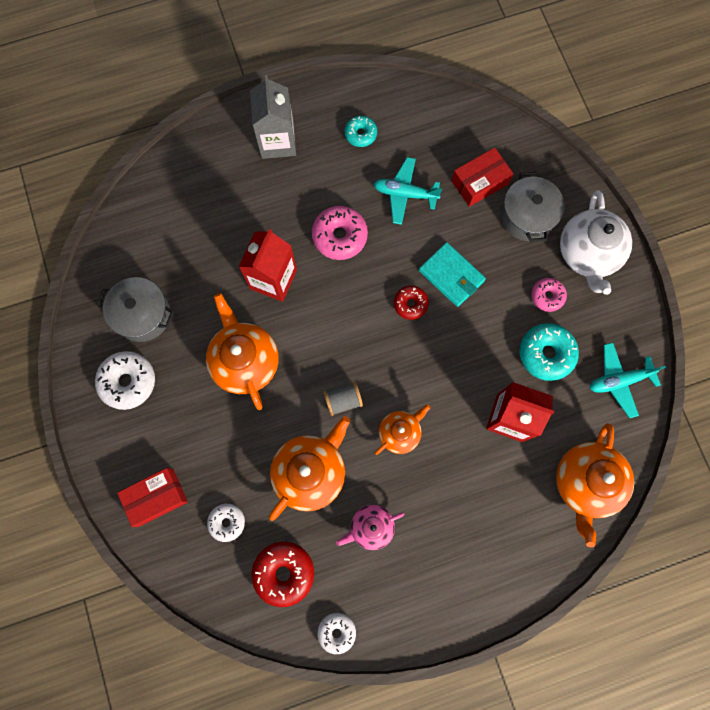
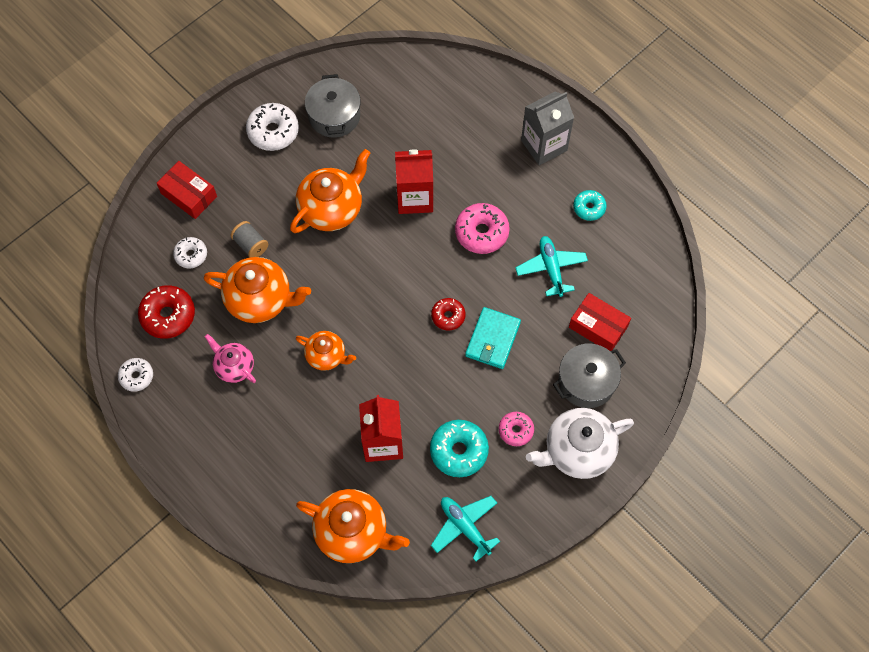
camera: 65 degrees right, 10 degrees down
grey spool [323,382,363,416] -> grey spool moved to [231,221,268,257]
orange teapot [556,423,634,547] -> orange teapot turned 150 degrees counterclockwise [296,489,410,563]

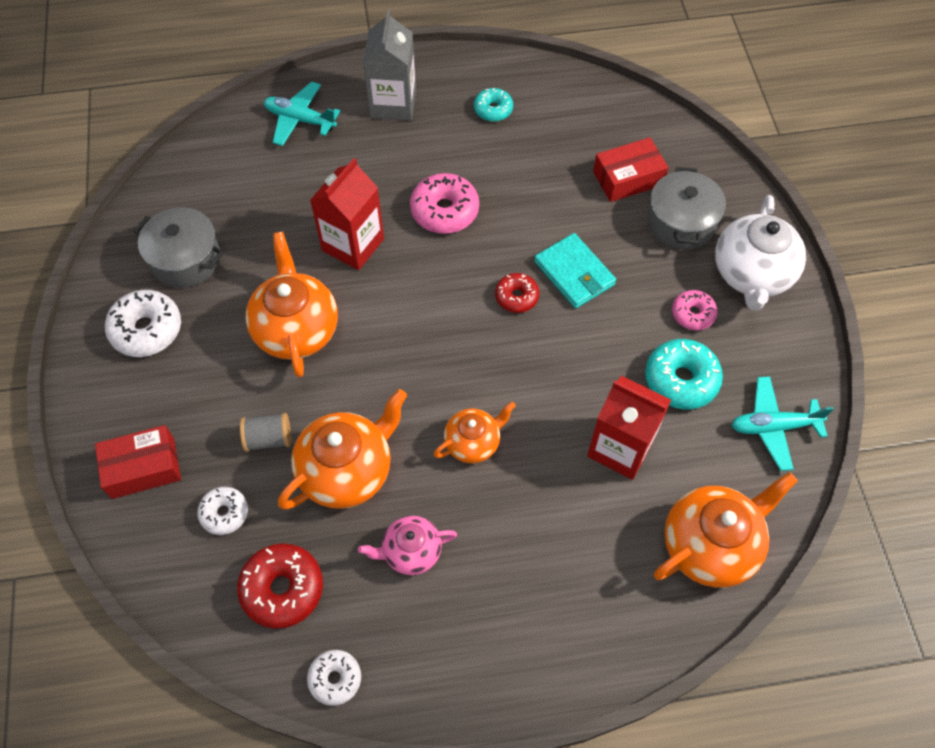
camera: 55 degrees left, 5 degrees down
turquoise plane [515,236,588,297] -> turquoise plane moved to [264,82,340,146]

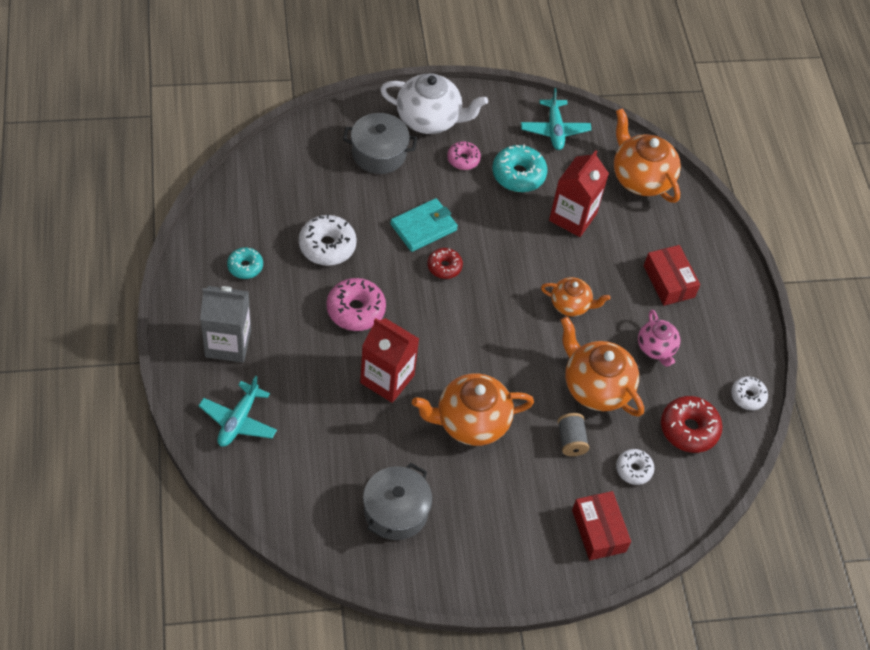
camera: 95 degrees left, 5 degrees down
white donut [105,290,181,357] -> white donut moved to [299,214,357,266]
orange teapot [434,402,516,463] -> orange teapot turned 135 degrees clockwise [541,277,610,316]
red box [593,137,669,202] -> red box moved to [644,245,700,306]

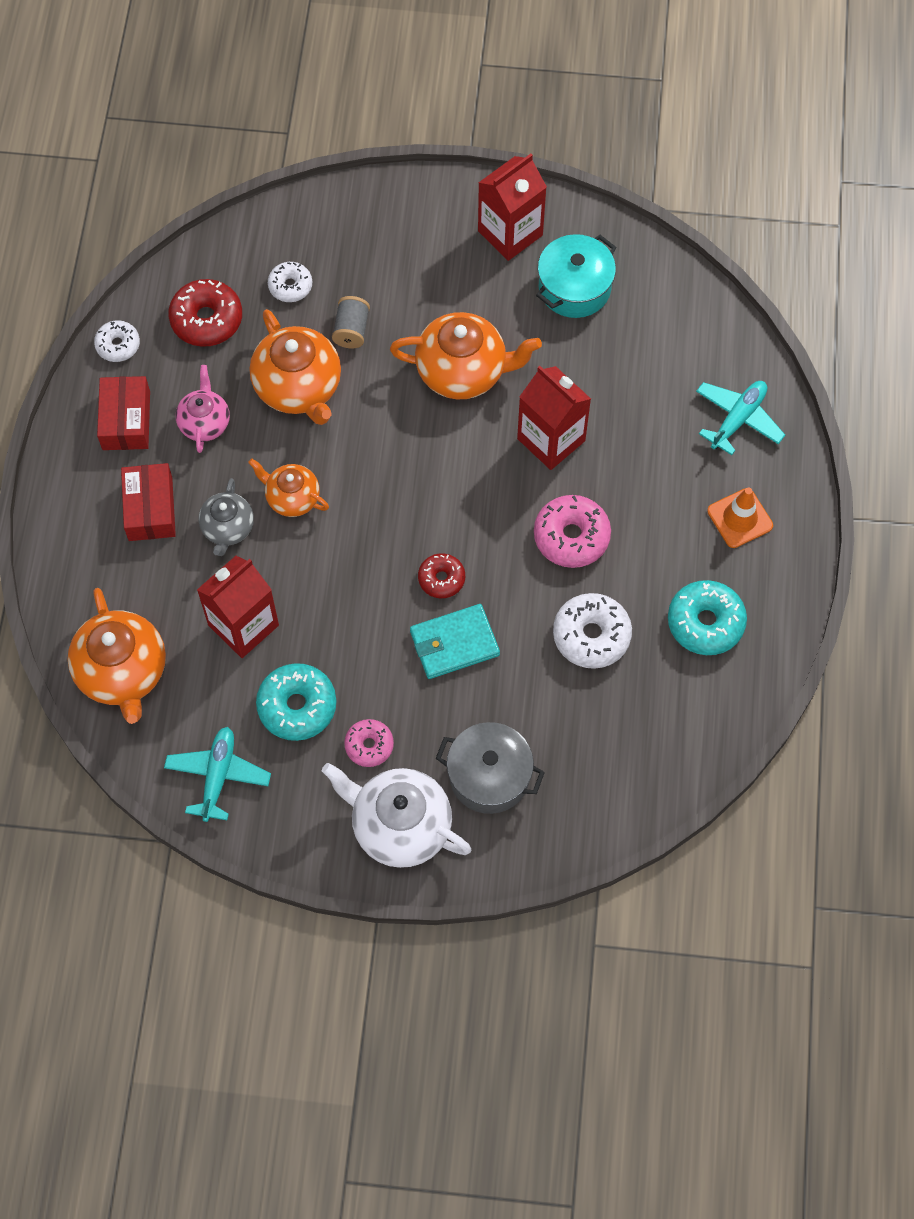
camera: 160 degrees left, 10 degrees up
grey carton [200,286,251,363] -> orange traffic cone [707,487,773,548]
turquoise donut [227,247,263,279] -> turquoise donut [668,580,747,655], size x1.63
grey pot [363,463,432,540] -> turquoise pot [536,234,616,318]
red box [572,491,631,560] -> red box moved to [97,376,150,450]
none -> grey teapot [198,478,254,556]
none -> red carton [478,154,547,261]

